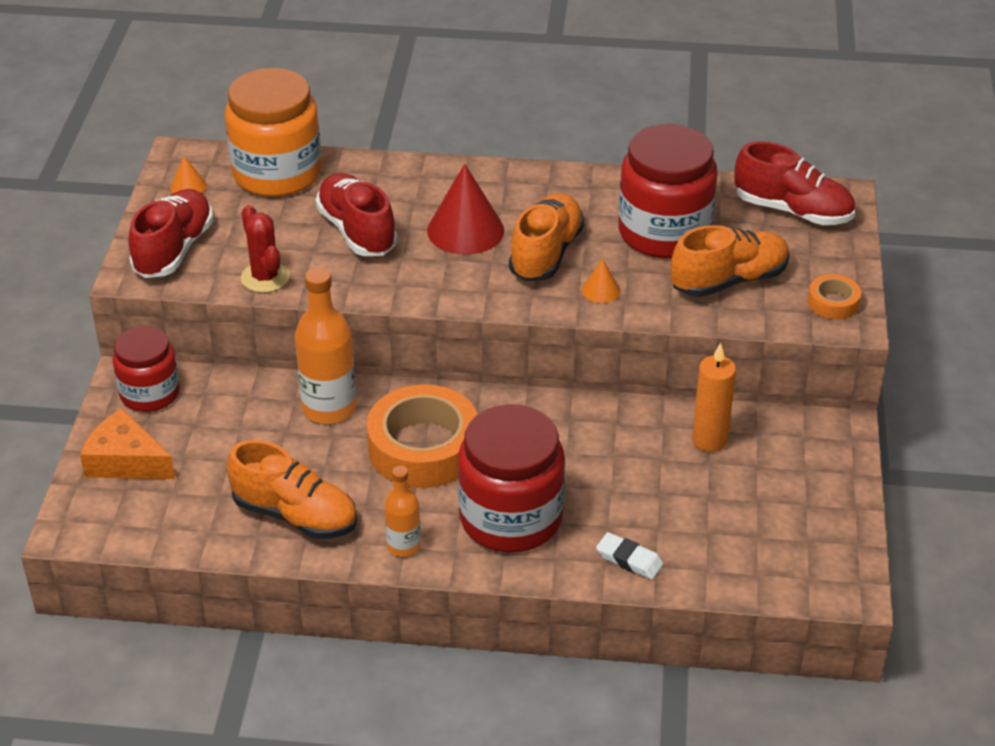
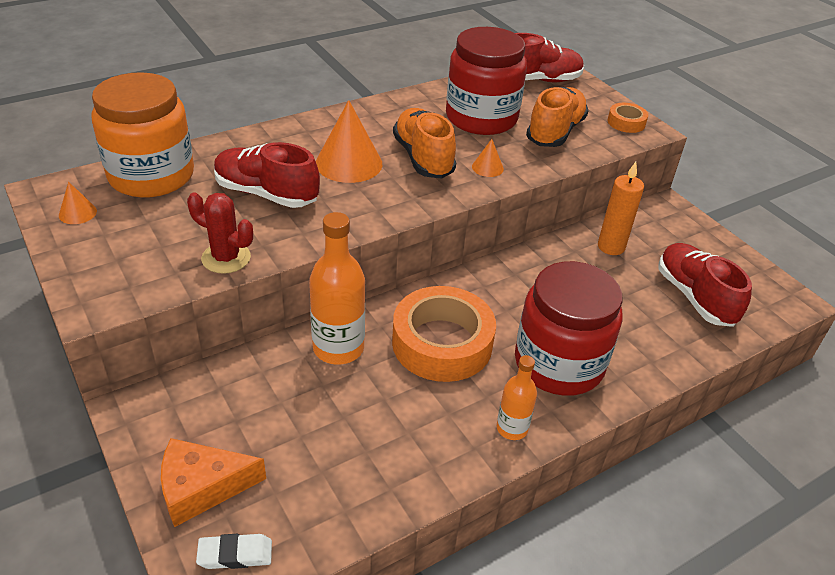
camera: 40 degrees left, 0 degrees up
red jar [113,326,180,412] -> none
red shoe [129,189,213,278] -> red shoe moved to [658,243,752,327]
orange shoe [227,440,357,539] -> none
red cone [427,164,504,255] -> orange cone [316,100,382,183]
white eraser [596,532,663,580] -> white eraser moved to [196,534,272,569]

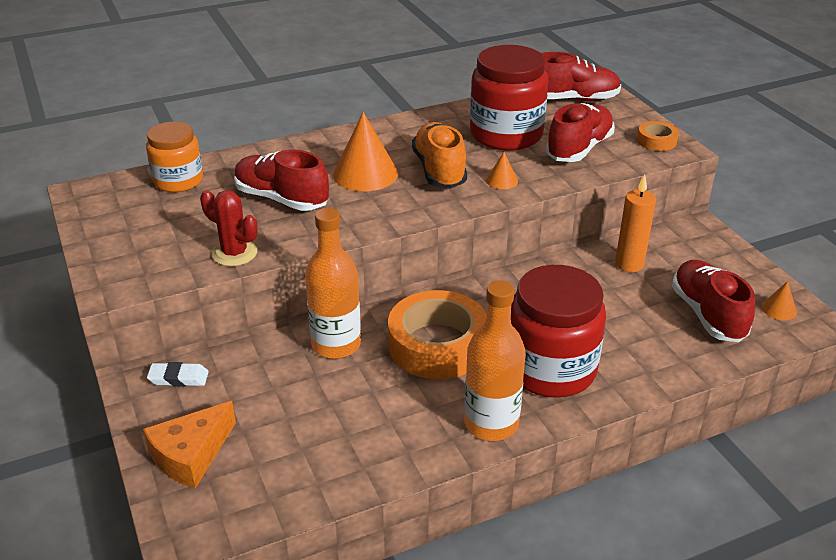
camera: 10 degrees right, 5 degrees down
orange cone [59,182,97,224] -> orange cone moved to [762,281,797,320]
orange jar [92,72,194,198] -> orange jar [146,121,203,192], size x0.63
orange cheese [161,438,266,527] -> orange cheese turned 45 degrees counterclockwise [143,401,236,488]
white eraser [196,534,272,569] -> white eraser moved to [147,362,209,387]
orange bottle [497,355,537,440] -> orange bottle [464,280,526,441], size x1.74
orange shoe [526,87,589,147] -> red shoe [546,103,615,162]

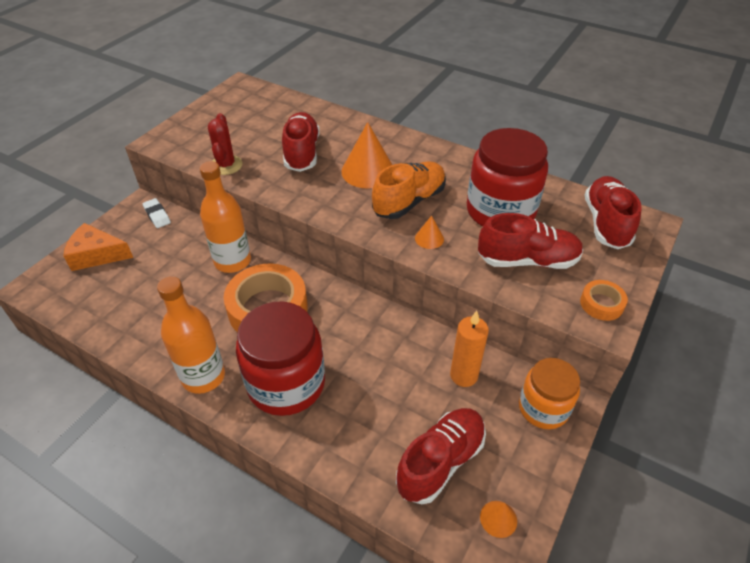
camera: 55 degrees right, 10 degrees up
orange jar [146,121,203,192] -> orange jar moved to [519,358,580,429]
red shoe [541,52,621,102] -> red shoe turned 135 degrees counterclockwise [585,176,642,249]

